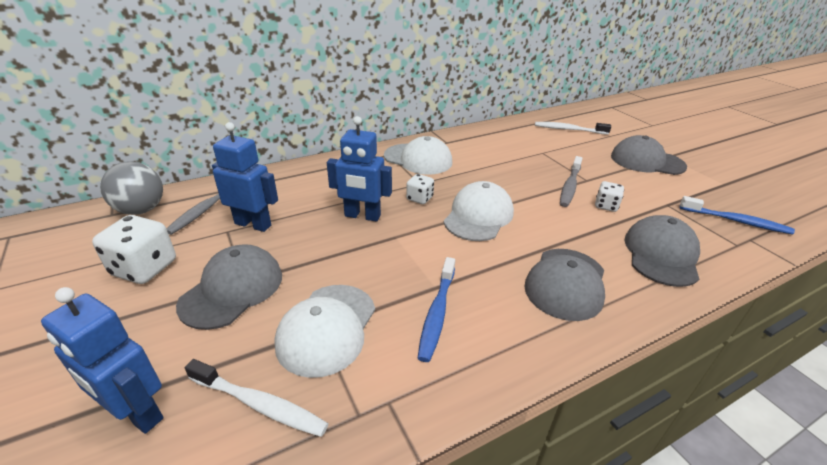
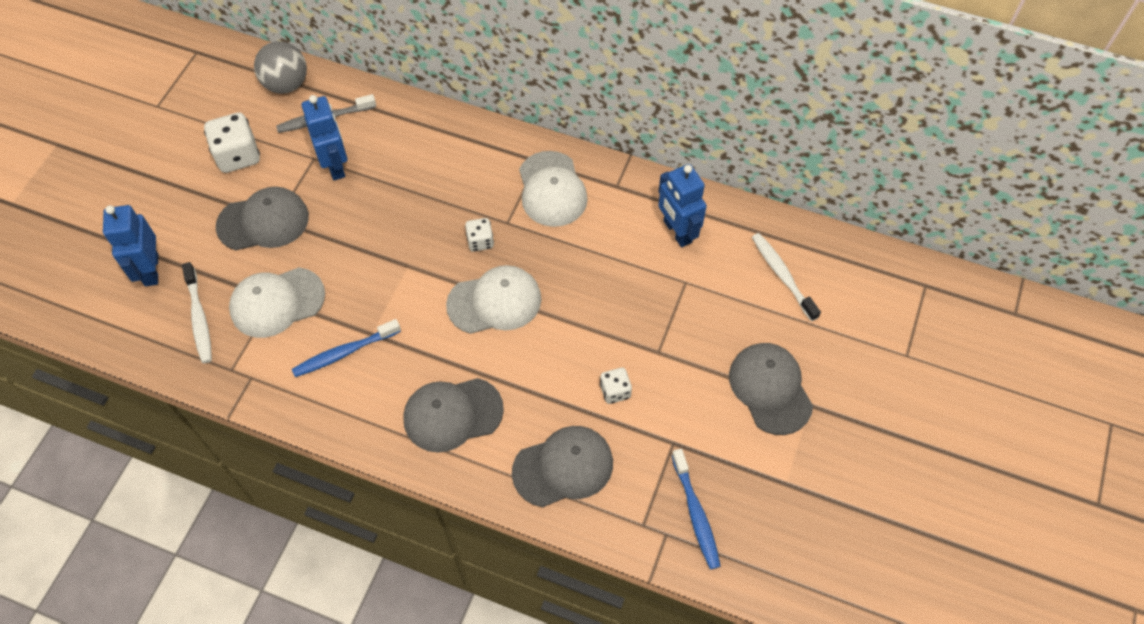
camera: 50 degrees right, 25 degrees up
blue robot [327,116,392,222] -> blue robot moved to [658,164,707,247]
grey toothbrush [560,156,583,207] -> none

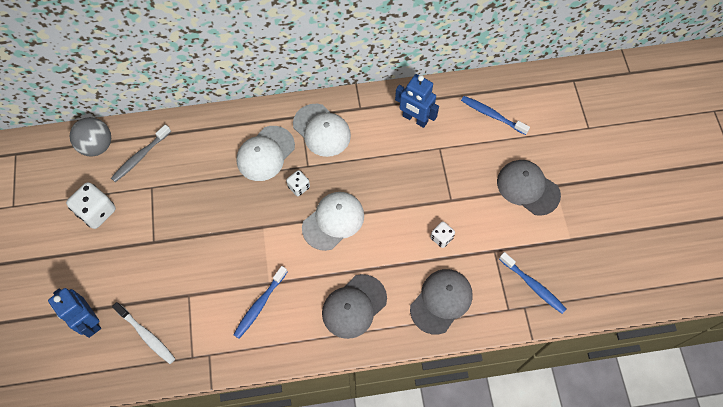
camera: 30 degrees left, 5 degrees up
grey cap [216,187,309,250] -> none
white cap [229,267,325,338] -> white cap moved to [237,126,295,181]
blue robot [302,95,347,180] -> none
white toothbrush [752,233,821,321] -> blue toothbrush [461,96,530,135]

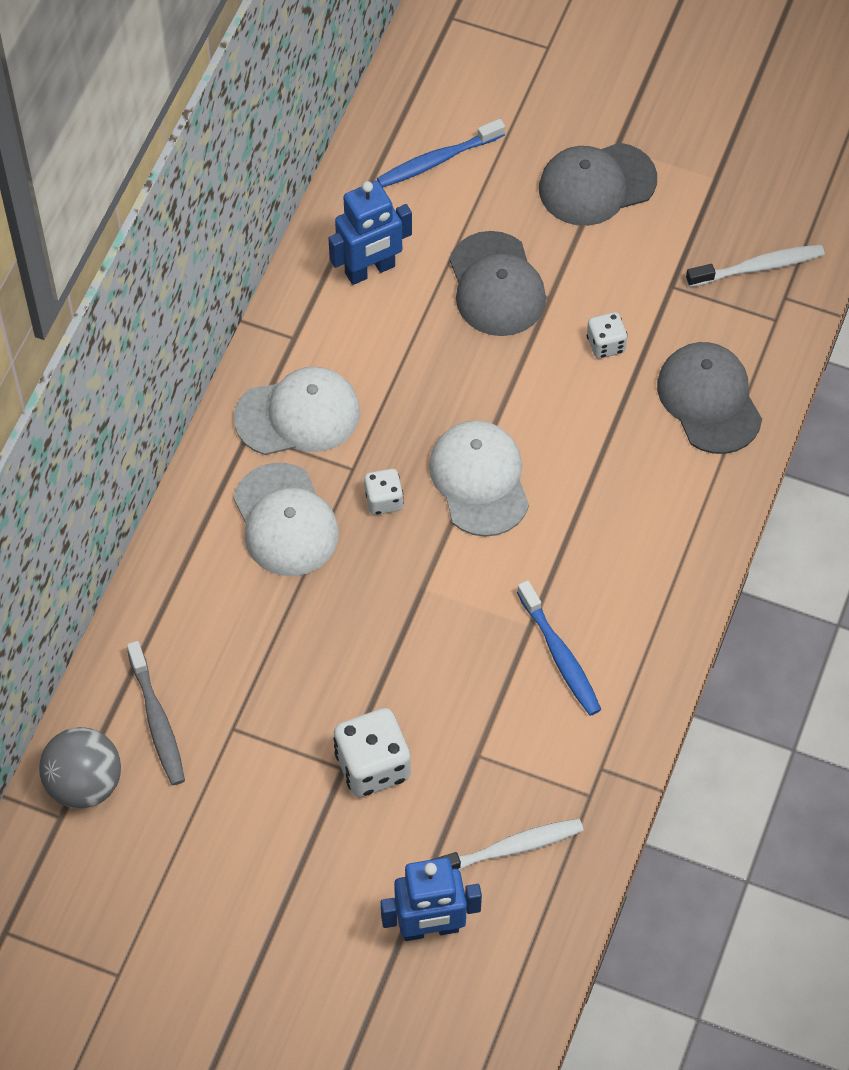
camera: 60 degrees left, 5 degrees down
white dice [66,182,116,229] -> white dice moved to [333,708,411,797]
grey cap [322,274,387,339] -> grey cap moved to [449,231,546,336]
blue toothbrush [499,252,566,314] -> white toothbrush [686,245,825,287]

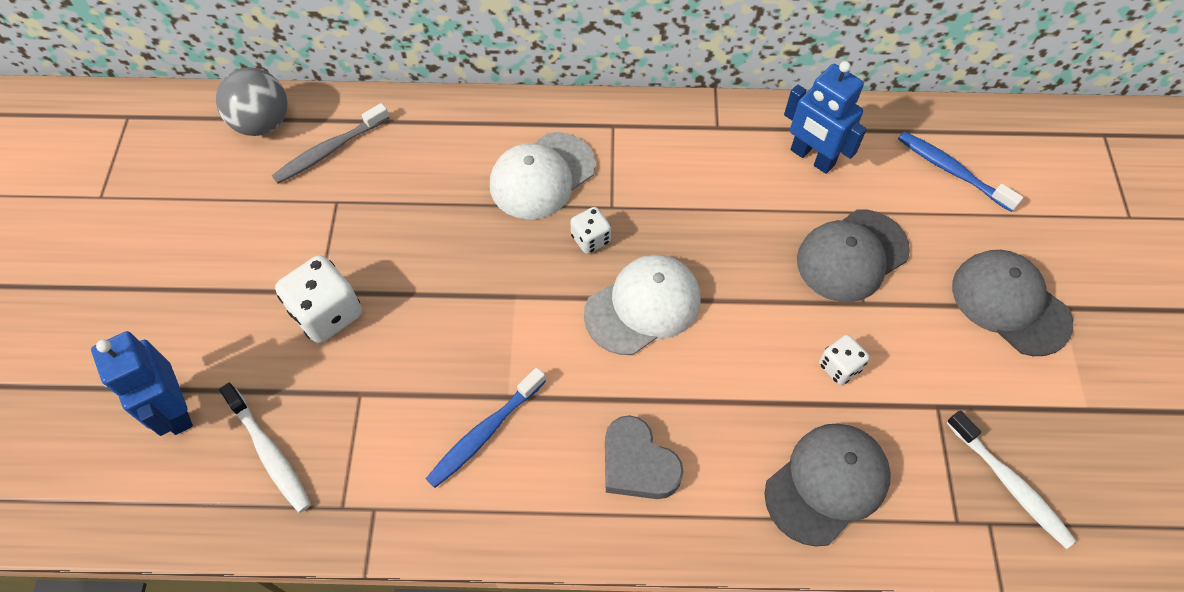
camera: 70 degrees right, 0 degrees up
white cap [234,366,360,455] -> none
none -> grey heart [605,415,684,499]

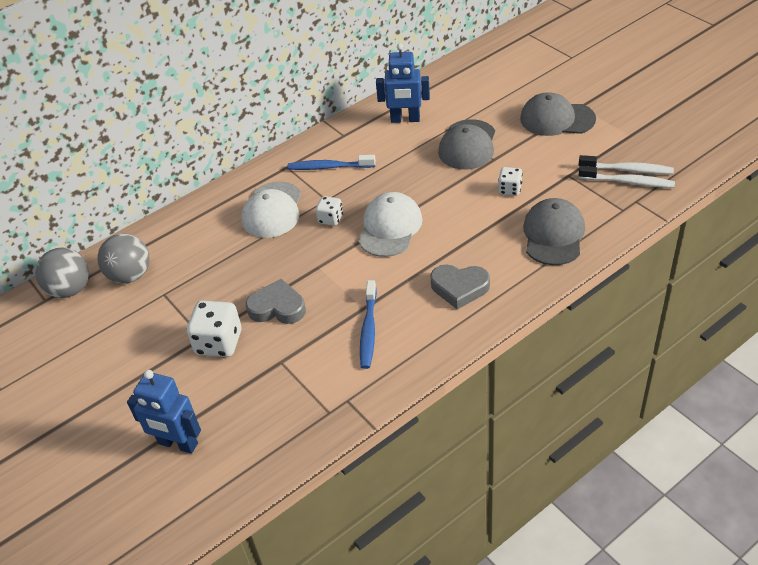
camera: 35 degrees left, 15 degrees down
white toothbrush [219,383,311,513] -> white toothbrush moved to [579,155,674,174]
grey toothbrush [272,103,389,184] -> grey ball [98,234,149,284]
blue toothbrush [898,131,1023,212] -> blue toothbrush moved to [287,155,376,170]
none -> grey heart [246,279,306,324]

